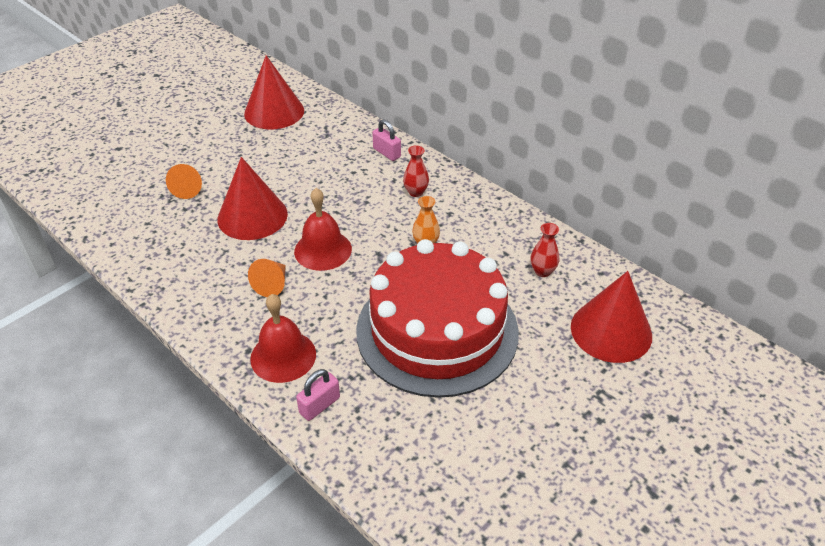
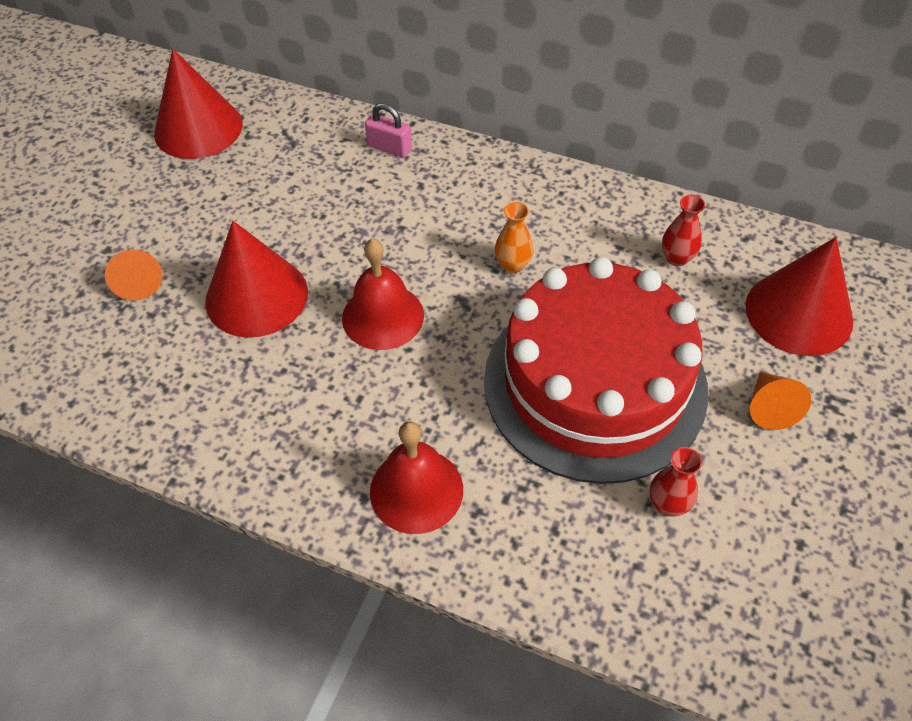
camera: 20 degrees left, 10 degrees up
orange cone [248,259,286,297] -> orange cone moved to [750,372,811,430]
pink padlock [296,369,340,421] -> none
red vase [403,145,429,197] -> red vase moved to [650,447,702,516]

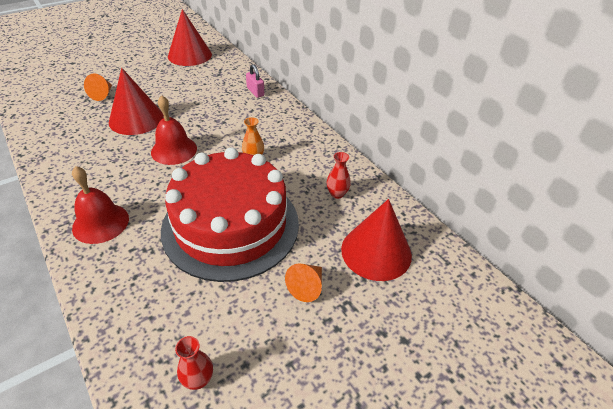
camera: 30 degrees right, 10 degrees down
red vase [650,447,702,516] -> red vase moved to [175,336,213,390]

